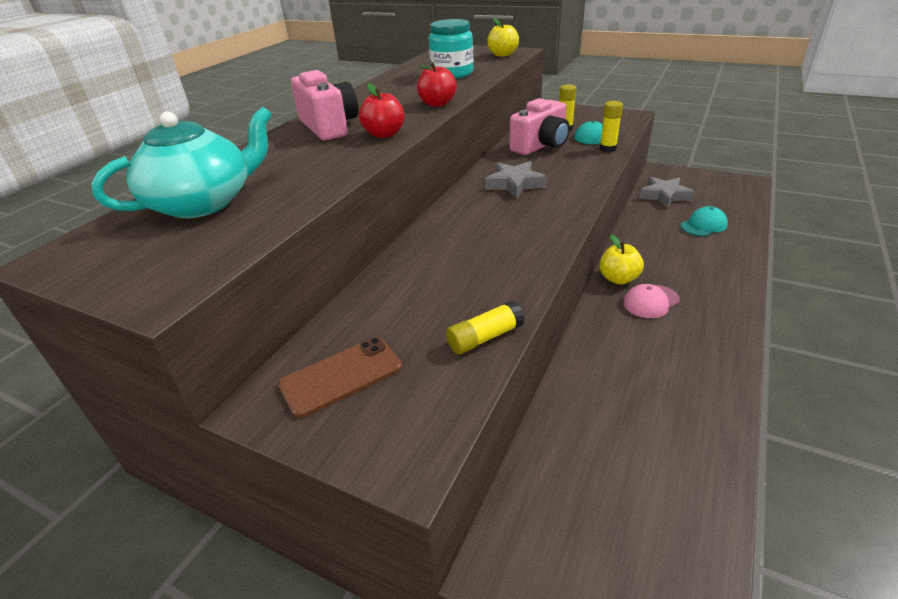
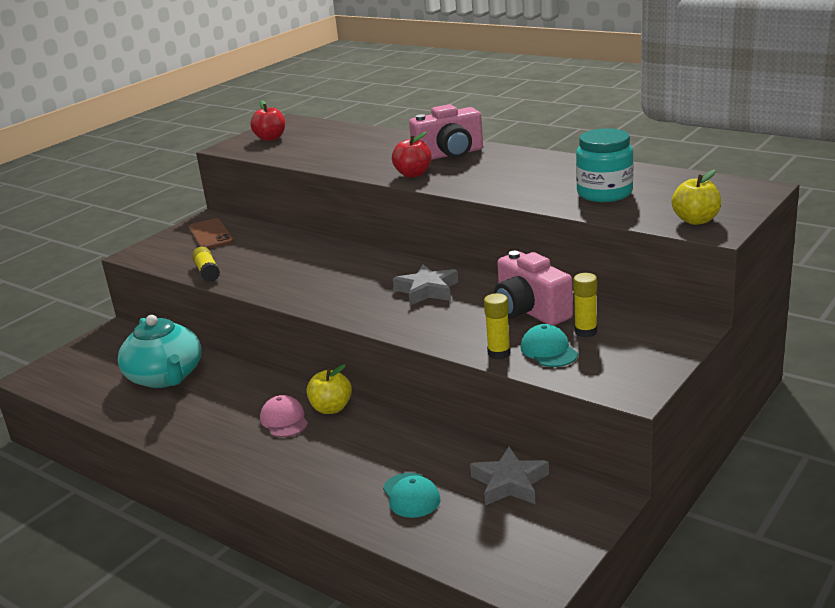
camera: 100 degrees right, 10 degrees down
turquoise teapot [91,107,272,218] -> turquoise teapot moved to [118,315,201,388]
red apple [417,62,457,107] -> red apple moved to [250,100,285,141]

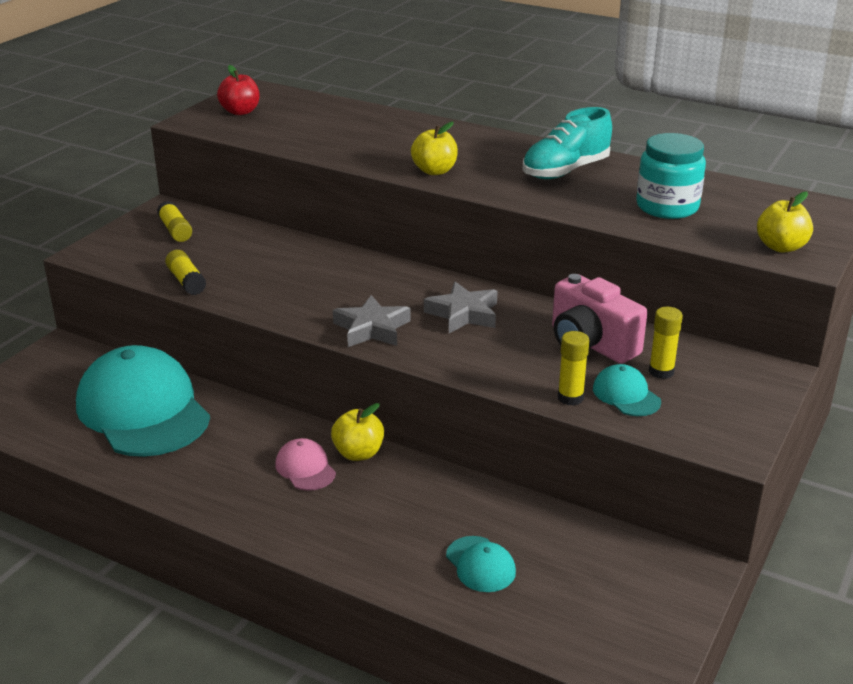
camera: 10 degrees left, 5 degrees up
turquoise teapot [118,315,201,388] -> turquoise cap [76,345,210,457]
brown phone [189,218,234,249] -> yellow glue stick [157,201,192,242]
red apple [392,132,432,178] -> yellow apple [411,122,458,175]
pink camera [409,104,483,160] -> none
grey star [470,447,549,505] -> grey star moved to [333,295,410,347]
none -> turquoise shoe [523,107,612,179]

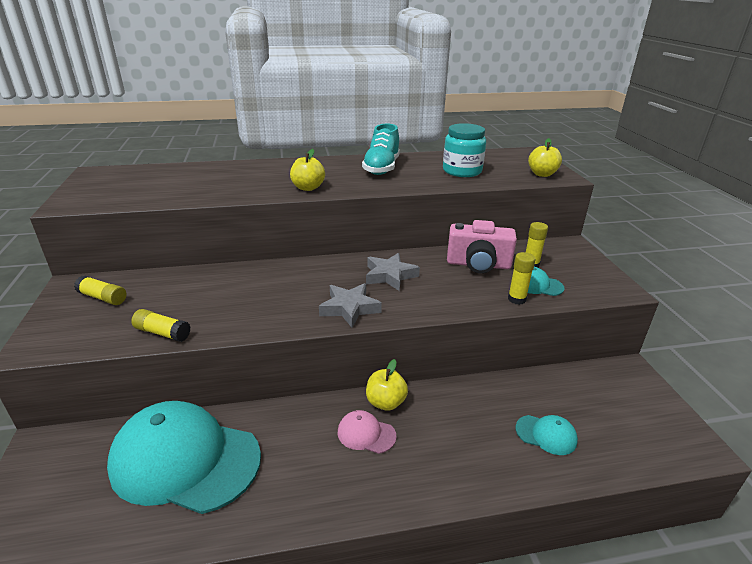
camera: 40 degrees left, 0 degrees up
red apple [217,65,260,115] -> none

